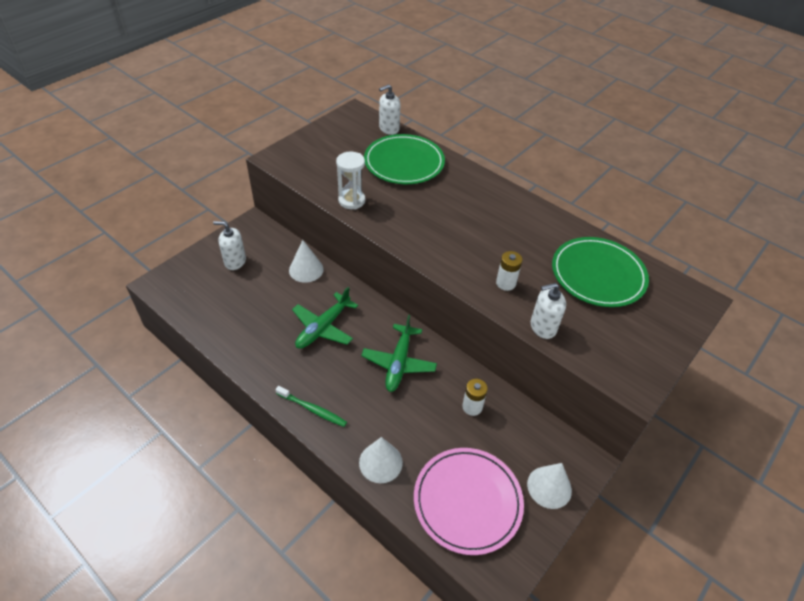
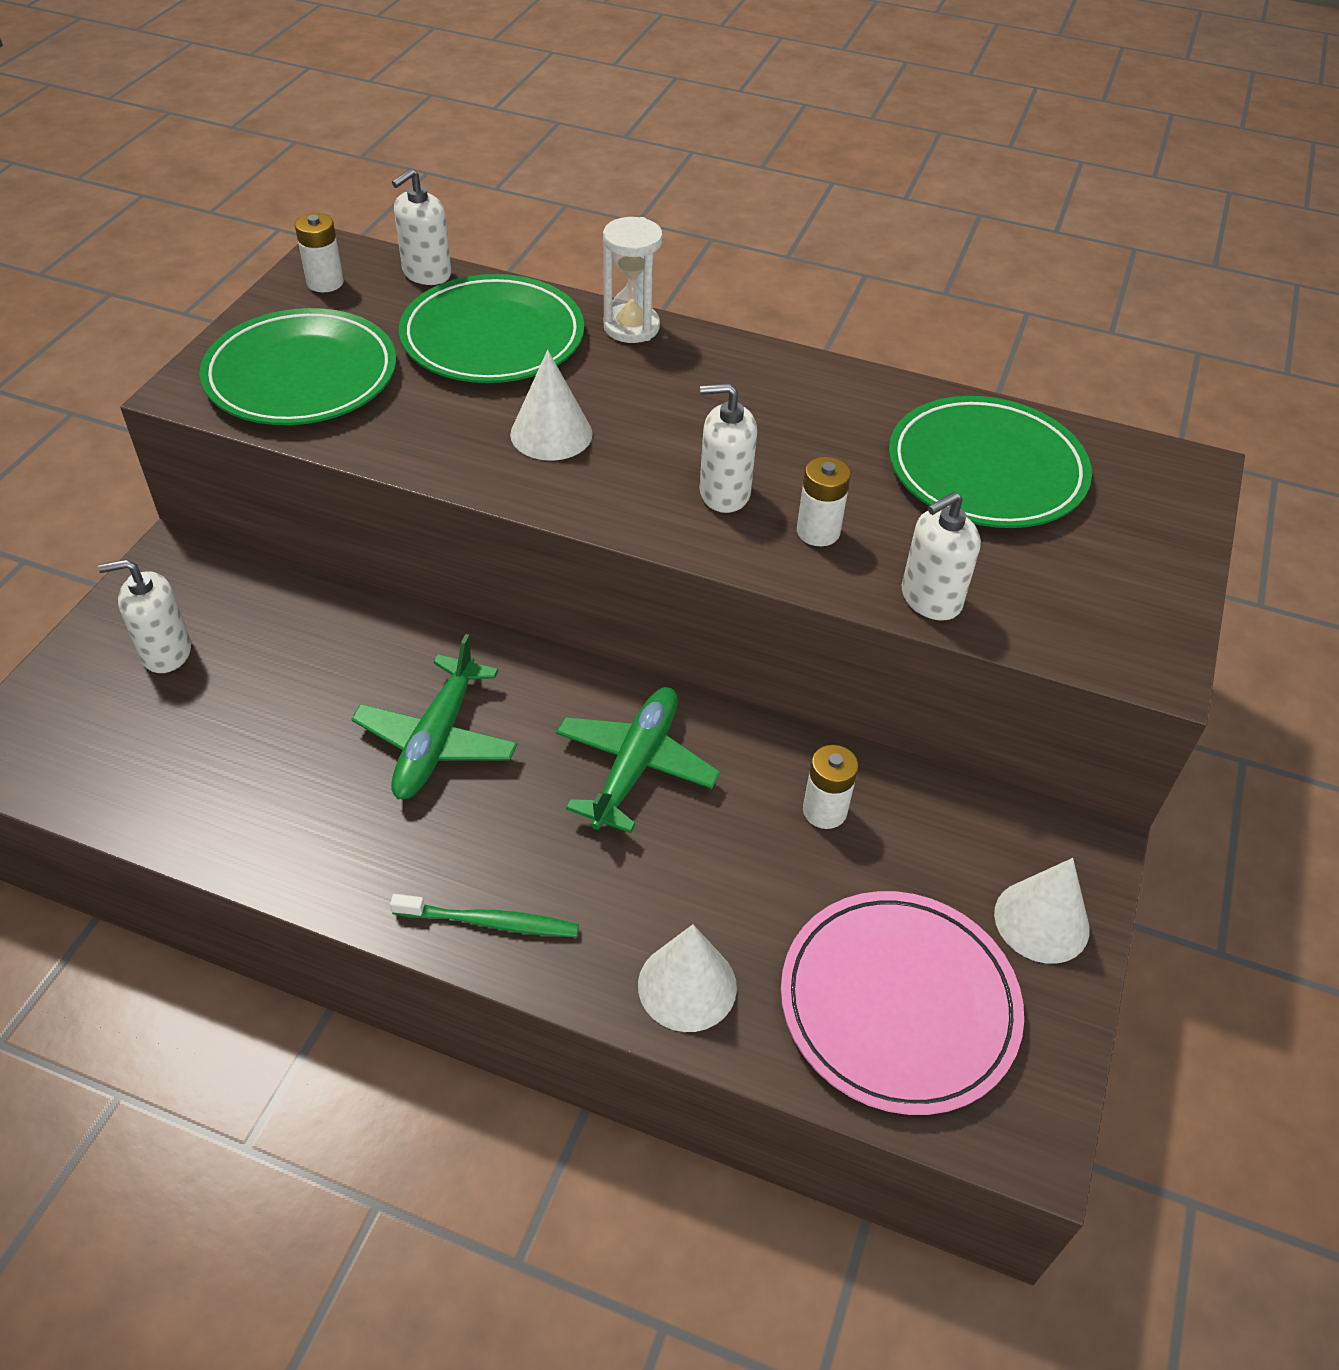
camera: 20 degrees left, 0 degrees up
white cone [289,240,324,283] -> white cone moved to [510,350,593,461]
white hourglass [336,152,365,209] -> white hourglass moved to [603,217,663,343]
green plane [361,315,437,392] -> green plane turned 150 degrees counterclockwise [556,687,720,833]
none -> green plate [199,308,396,425]
none -> white battery [295,213,344,292]
none -> white soap dispenser [700,383,757,513]

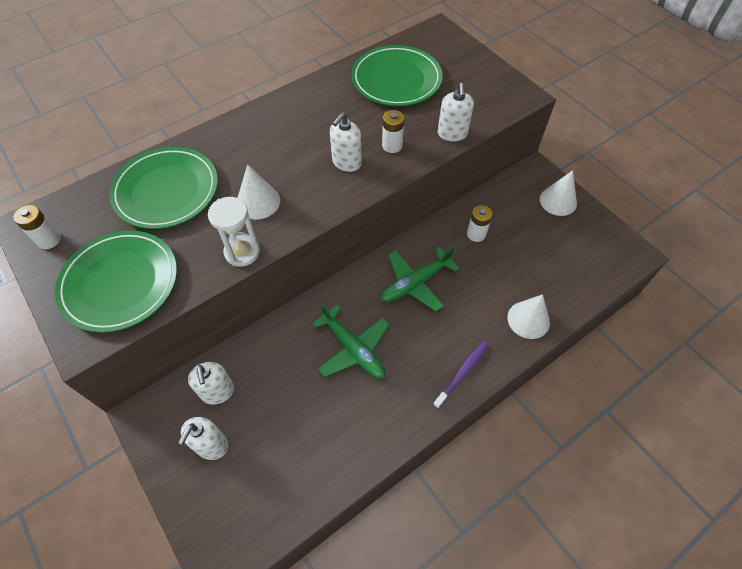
camera: 55 degrees left, 10 degrees up
green toothbrush [390,894,579,937] -> purple toothbrush [433,341,488,409]
white soap dispenser [392,168,452,285] -> white soap dispenser moved to [188,362,234,405]
green plane [556,687,720,833] -> green plane turned 90 degrees counterclockwise [381,246,459,311]
white hourglass [603,217,663,343] -> white hourglass moved to [208,197,260,267]
pink plate [781,891,1024,1115] -> none

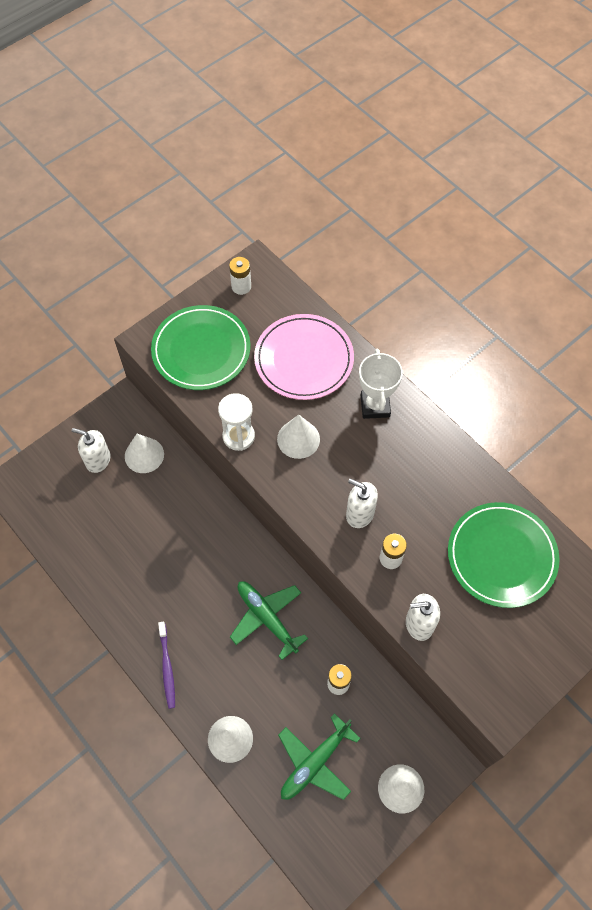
camera: 85 degrees right, 5 degrees up
green plate [109,147,218,229] -> pink plate [254,314,354,400]
white soap dispenser [188,362,234,405] -> white cone [125,434,164,473]
green plane [312,303,389,378] -> green plane moved to [278,713,361,800]
purple toothbrush [433,341,488,409] -> purple toothbrush turned 45 degrees clockwise [158,622,175,709]
none -> white trophy [359,349,403,419]

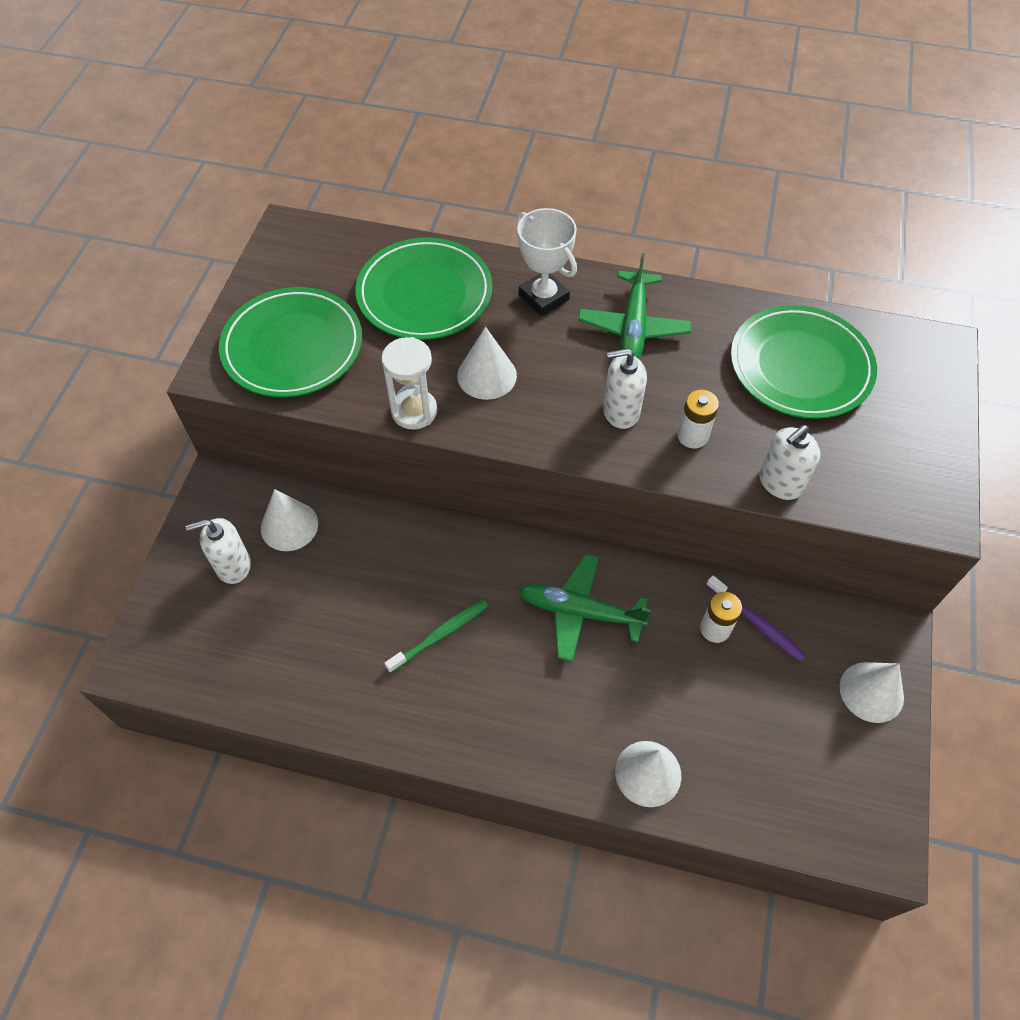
camera: 35 degrees left, 5 degrees down
purple toothbrush [158,622,175,709] -> purple toothbrush moved to [706,575,806,662]
white battery [229,257,251,295] -> none
pink plate [254,314,354,400] -> green plate [356,237,493,340]
green plane [278,713,361,800] -> green plane moved to [578,253,692,359]
none -> green toothbrush [385,599,488,673]

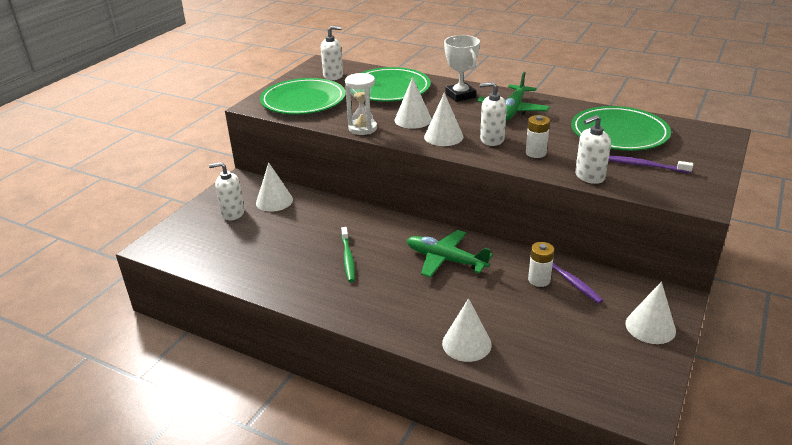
camera: 15 degrees right, 25 degrees down
green toothbrush [385,599,488,673] -> green toothbrush turned 105 degrees clockwise [341,227,355,282]
none -> white soap dispenser [321,26,343,80]
none -> white cone [424,93,464,146]
none -> purple toothbrush [608,156,693,173]

